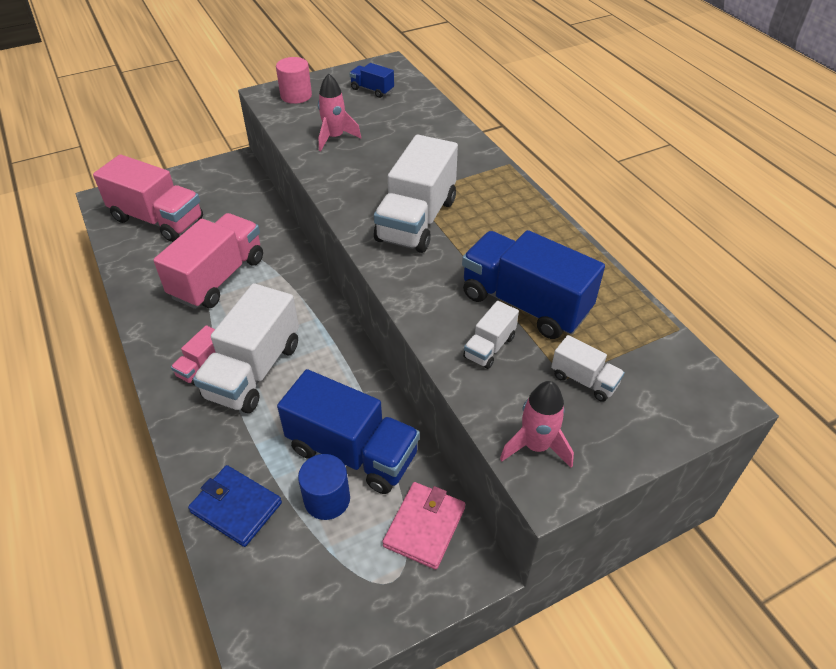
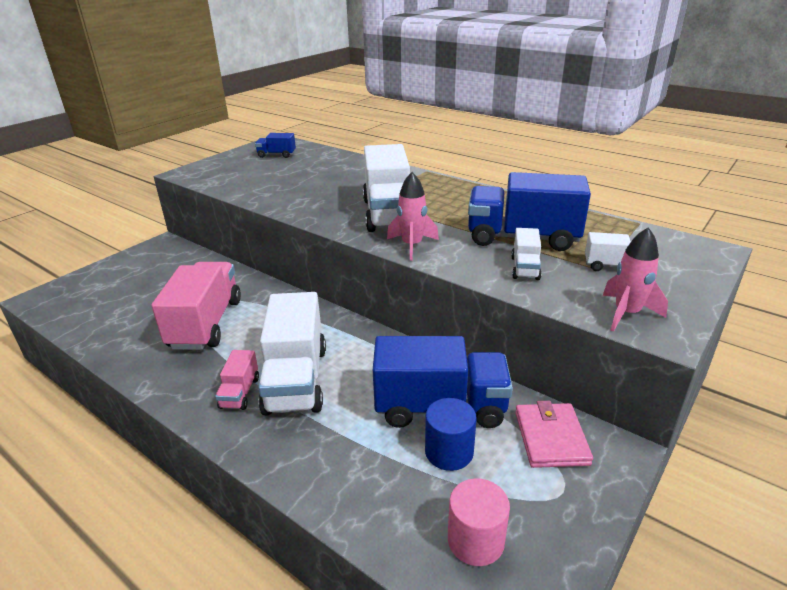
camera: 25 degrees left, 15 degrees down
pink truck [93,154,203,242] -> none
blue wallet [188,465,282,547] -> none
pink cylinder [276,57,312,104] -> pink cylinder moved to [448,478,510,566]
pink rocket [318,73,361,151] -> pink rocket moved to [387,172,439,261]

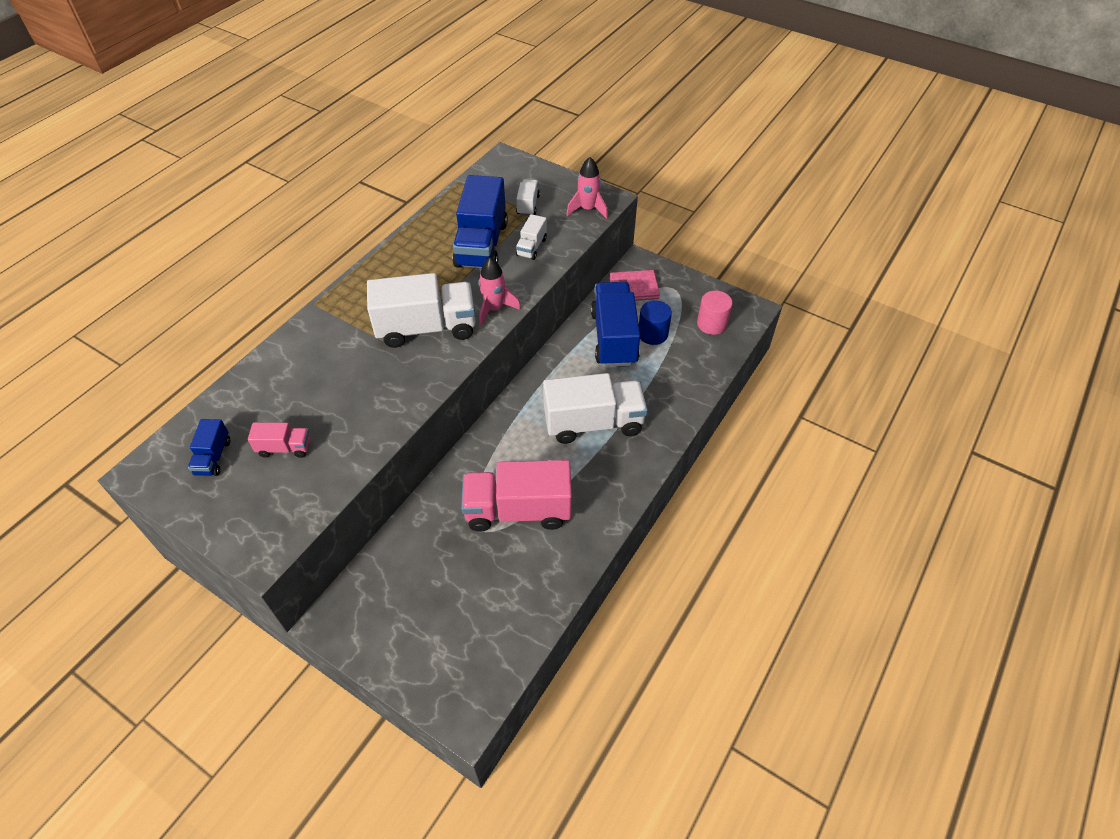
camera: 95 degrees left, 20 degrees up
pink truck [215,350,259,410] -> pink truck moved to [248,422,310,458]
white truck [511,228,542,280] -> white truck turned 105 degrees clockwise [516,214,547,260]

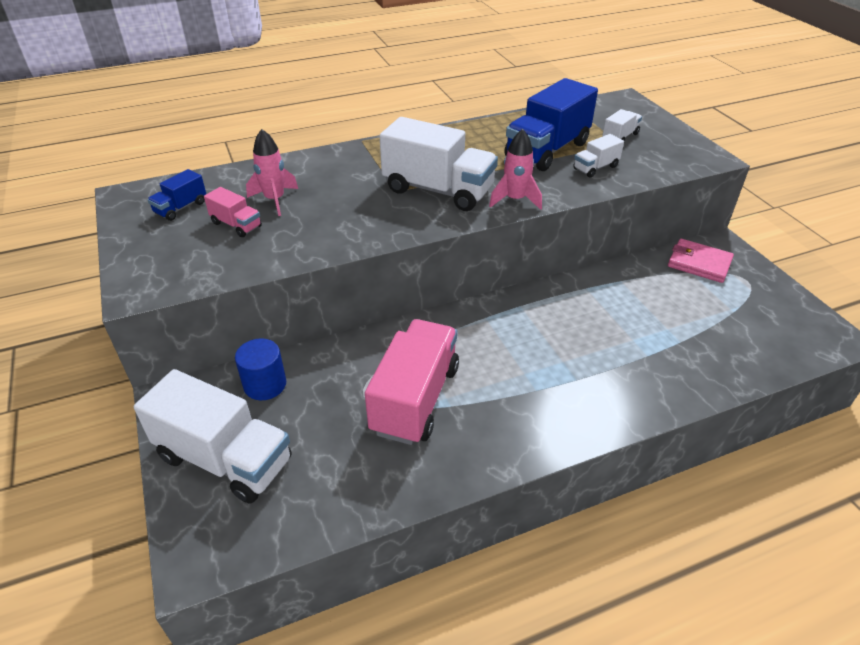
camera: 35 degrees right, 10 degrees down
pink truck [461,460,572,532] -> pink truck turned 75 degrees clockwise [365,319,459,445]
white truck [543,373,648,444] -> white truck moved to [133,369,291,503]
pink rocket [566,157,608,219] -> pink rocket moved to [246,129,298,216]
blue truck [591,282,640,367] -> none
blue cylinder [639,300,672,345] -> blue cylinder moved to [235,339,286,400]
pink cylinder [697,291,733,335] -> none

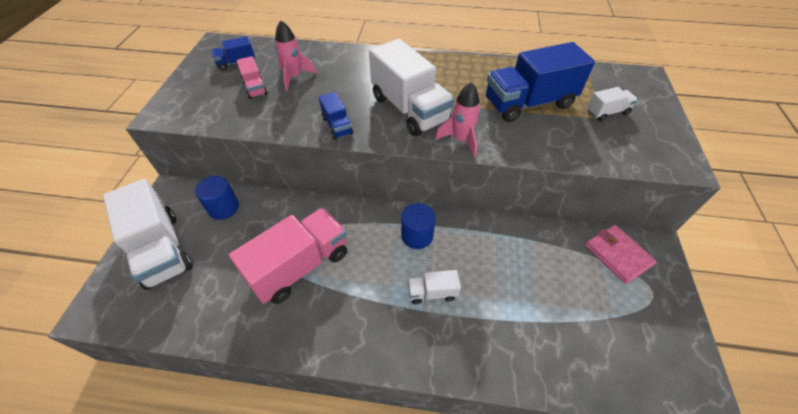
camera: 30 degrees right, 10 degrees up
white truck [573,134,624,178] -> white truck moved to [408,270,461,304]
none -> blue truck [319,92,353,140]
none -> blue cylinder [401,203,436,249]

